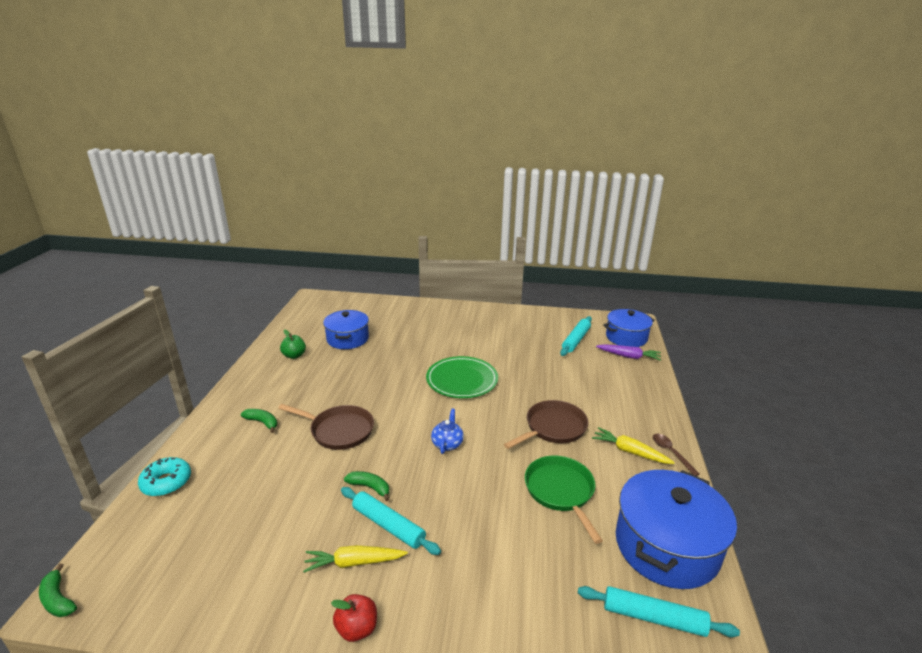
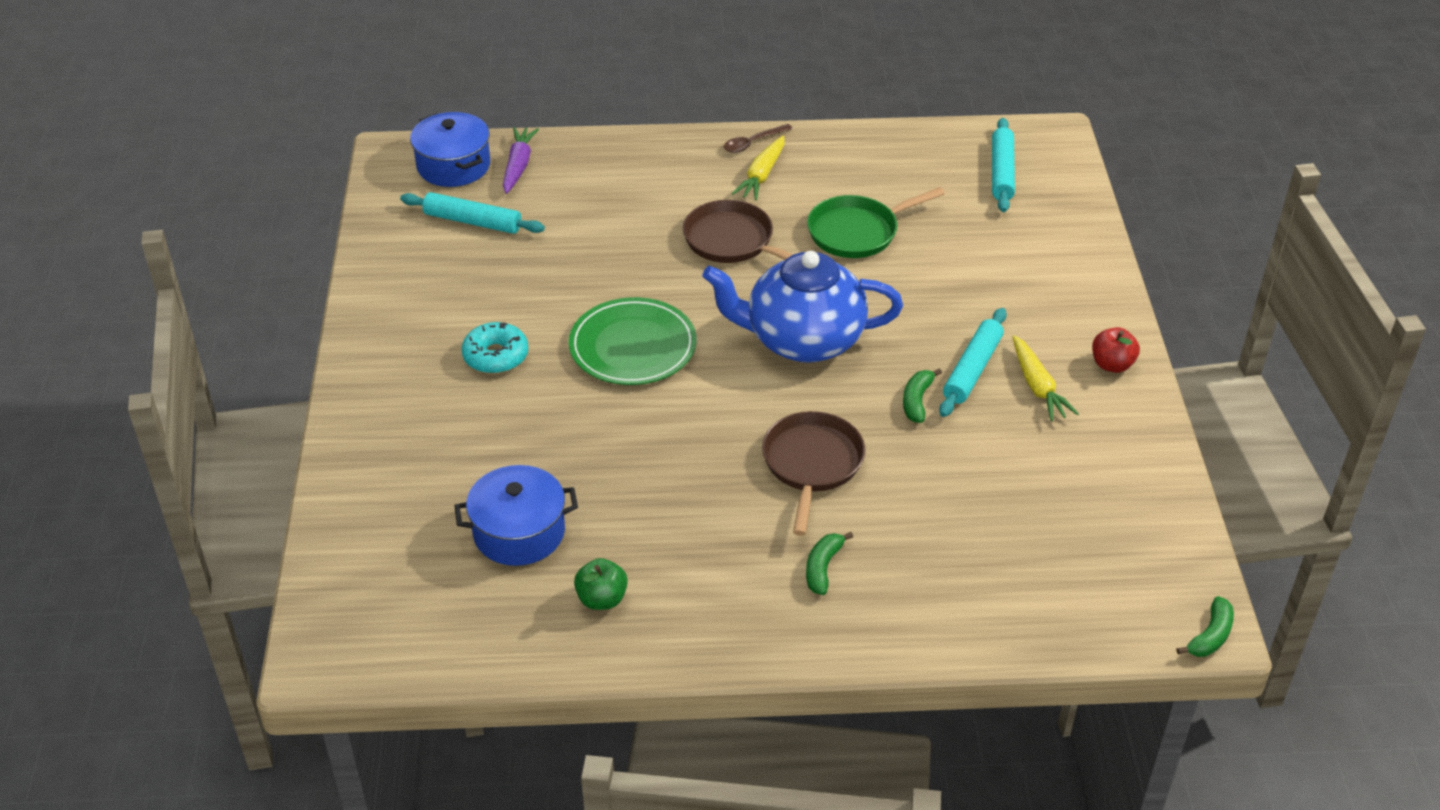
camera: 100 degrees left, 15 degrees up
turquoise donut [138,457,191,496] -> turquoise donut moved to [462,322,528,374]
blue teapot [431,408,464,454] -> blue teapot [702,251,903,363], size x2.42
blue pot [616,470,737,589] -> none

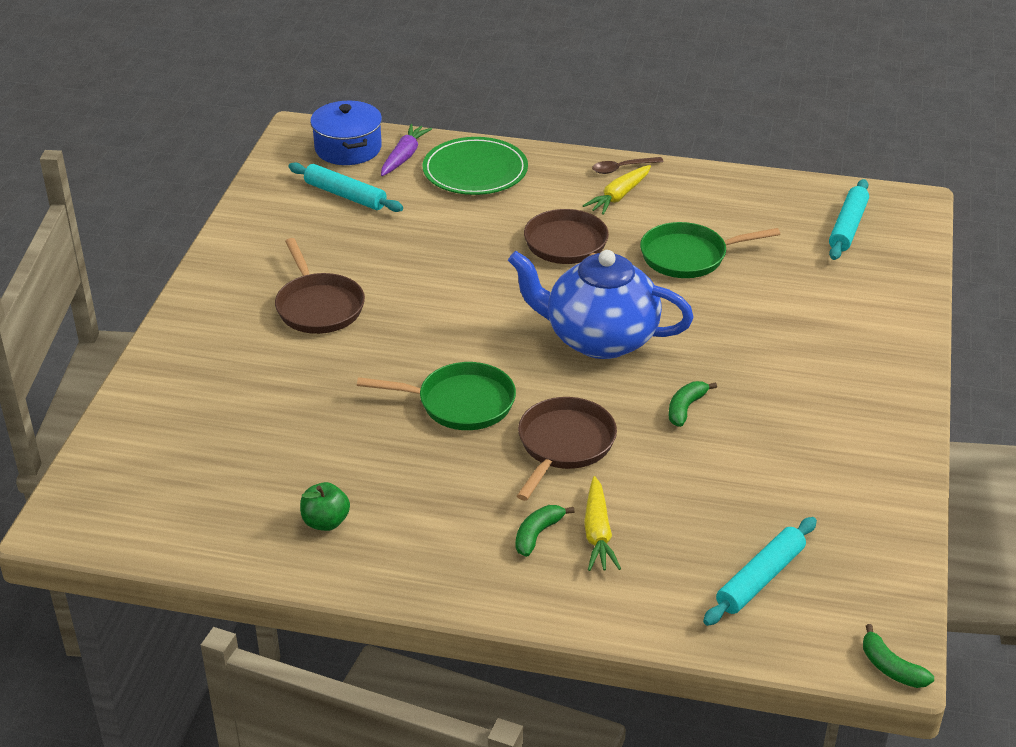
camera: 15 degrees right, 5 degrees down
blue pot [454,465,578,566] -> none
turquoise donut [462,322,528,374] -> brown pan [275,238,365,334]
green plate [569,297,696,385] -> green plate moved to [423,137,528,195]
turquoise rolling pin [939,308,1007,417] -> turquoise rolling pin moved to [703,517,817,626]
yellow carrot [1012,335,1079,421] -> yellow carrot moved to [584,476,621,571]
red apple [1092,327,1140,373] -> none
green banana [1177,596,1234,657] -> green banana turned 90 degrees clockwise [863,624,934,688]
none -> green pan [357,362,516,430]

